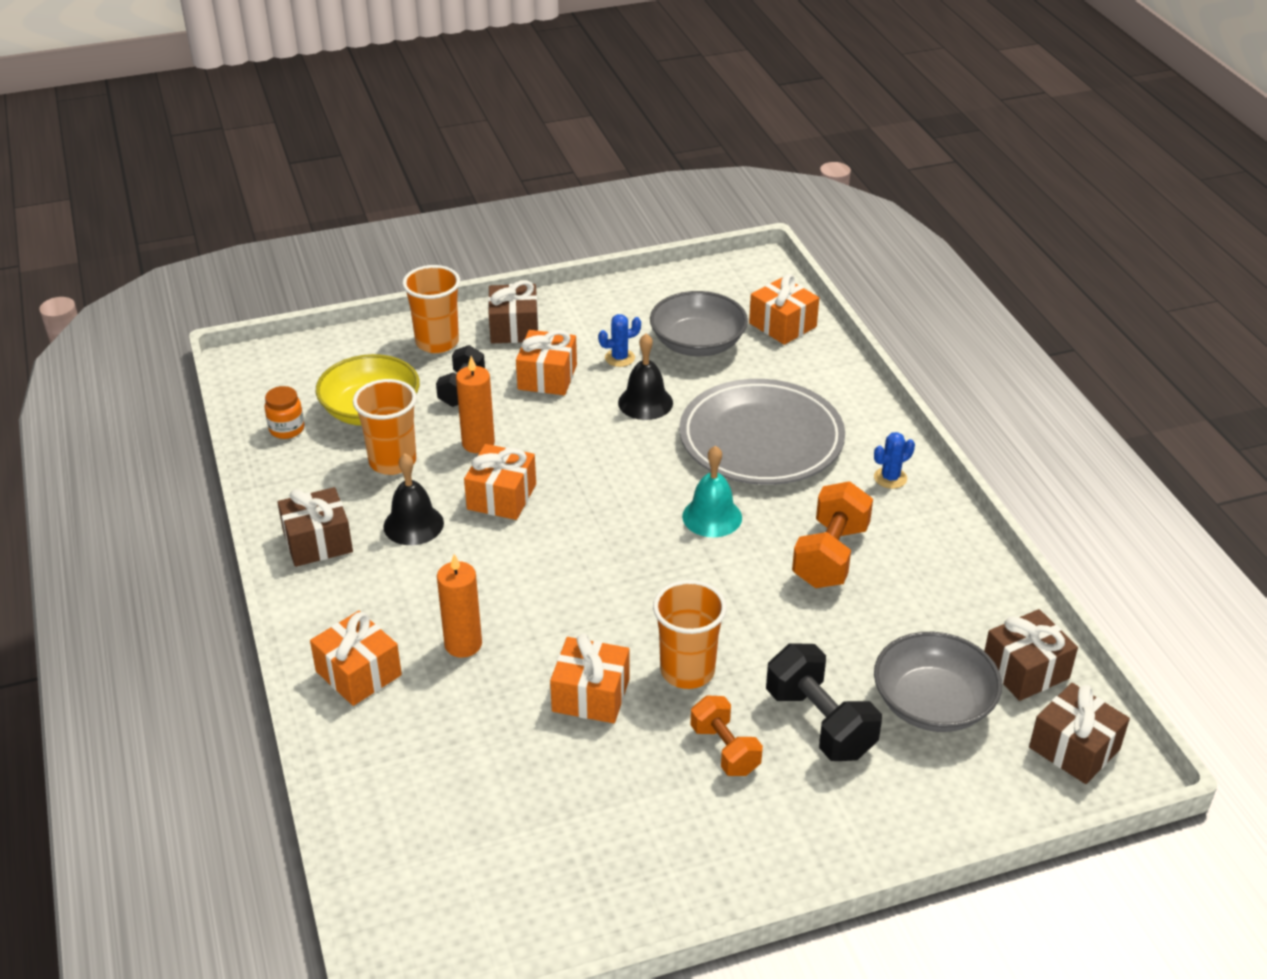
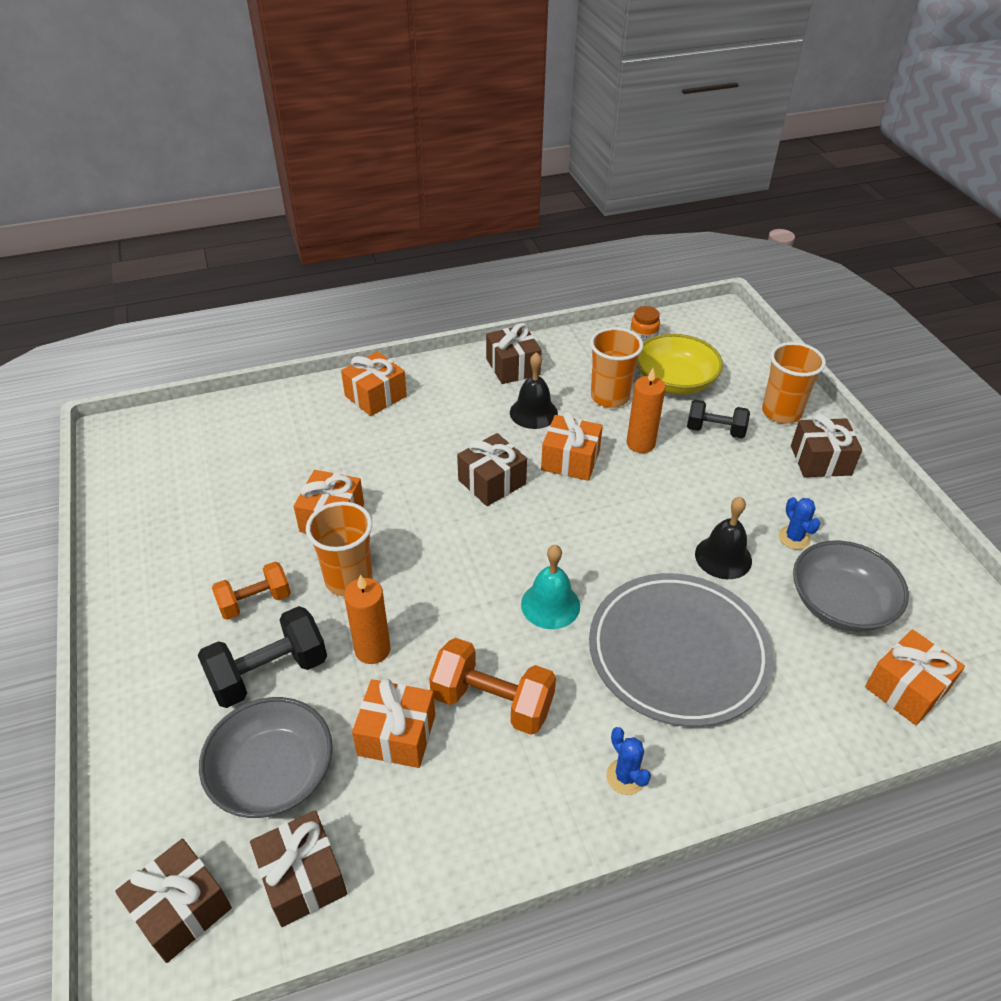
camera: 90 degrees right, 5 degrees up
orange candle [437,554,482,658] -> orange candle moved to [344,575,391,664]
orange gift [516,330,577,395] -> orange gift moved to [352,679,435,768]
none -> brown gift [457,433,527,506]

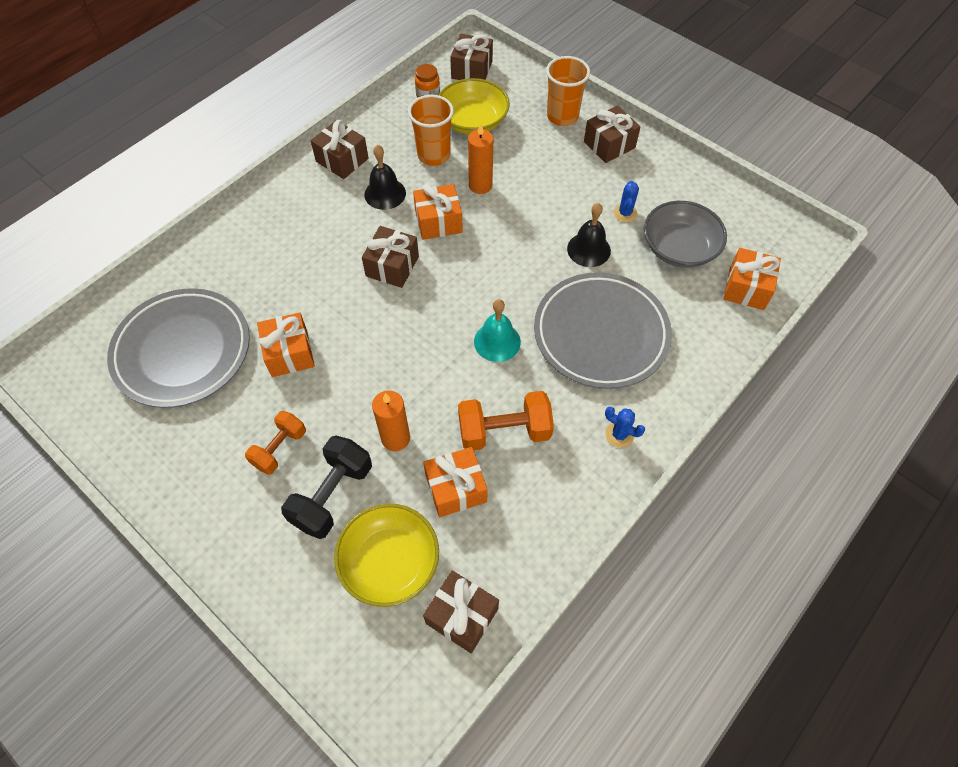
camera: 30 degrees left, 15 degrees up
brown gift [115,839,232,963] -> brown gift moved to [450,34,493,80]
grey bowl [199,697,333,818] -> yellow bowl [334,503,439,607]
orange cup [306,502,373,596] -> none
orange gift [341,351,407,416] -> none
black dumbbell [687,400,750,439] -> none
blue cactus [778,497,821,550] -> blue cactus turned 60 degrees clockwise [613,181,639,222]
none -> grey plate [107,288,250,408]

